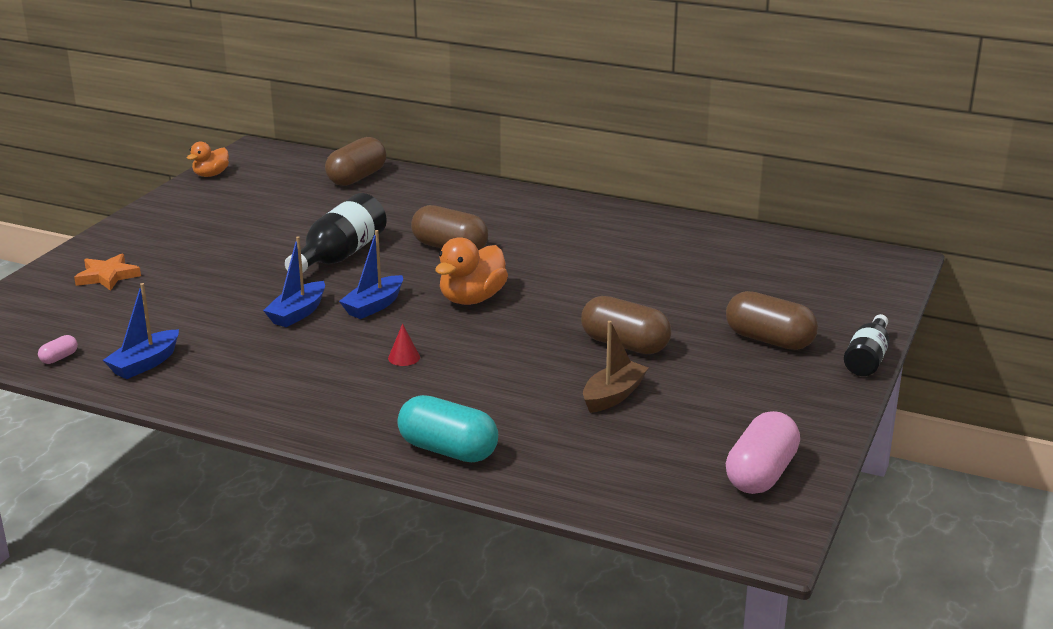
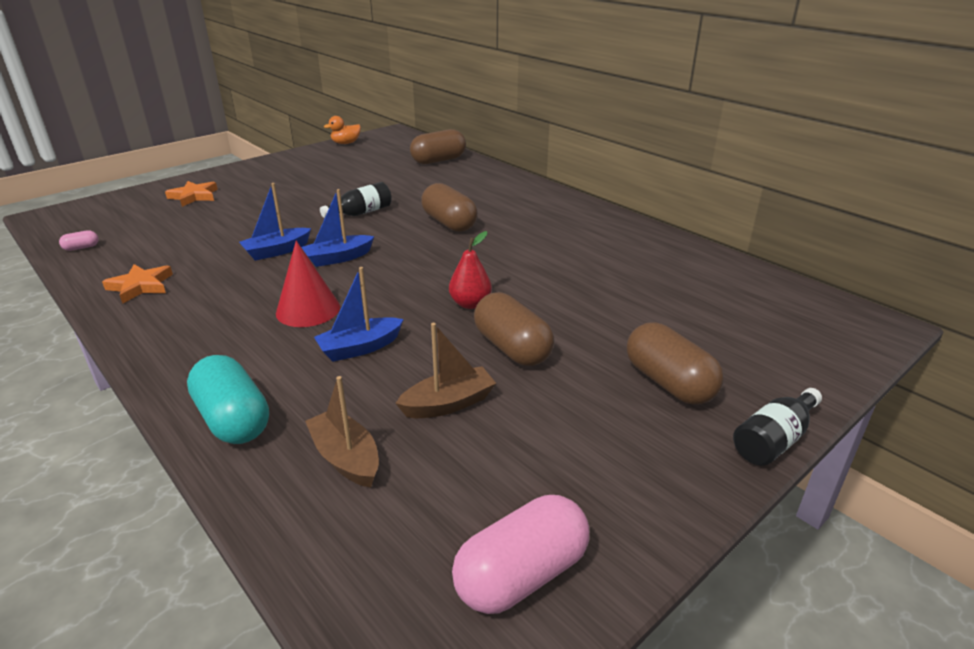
camera: 25 degrees right, 5 degrees up
blue boat [103,283,179,379] -> blue boat moved to [314,267,404,362]
black bottle [285,193,387,272] -> black bottle [320,182,392,218], size x0.64
red cone [388,324,420,366] -> red cone [276,241,340,327], size x2.06
orange duck [435,237,508,305] -> none
none -> orange star [102,264,173,304]
none -> brown boat [305,376,379,488]
none -> red pear [449,231,492,309]

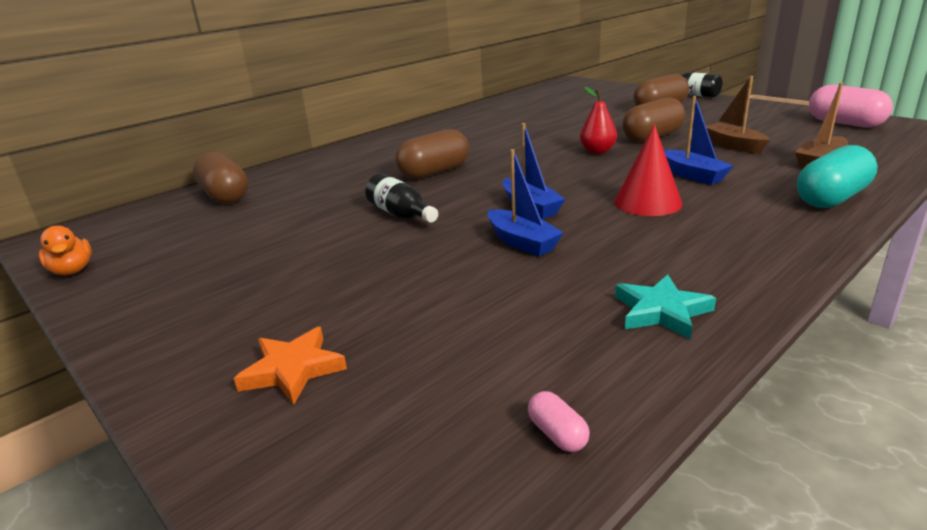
camera: 90 degrees left, 5 degrees down
orange star [102,264,173,304] -> turquoise star [615,274,716,340]

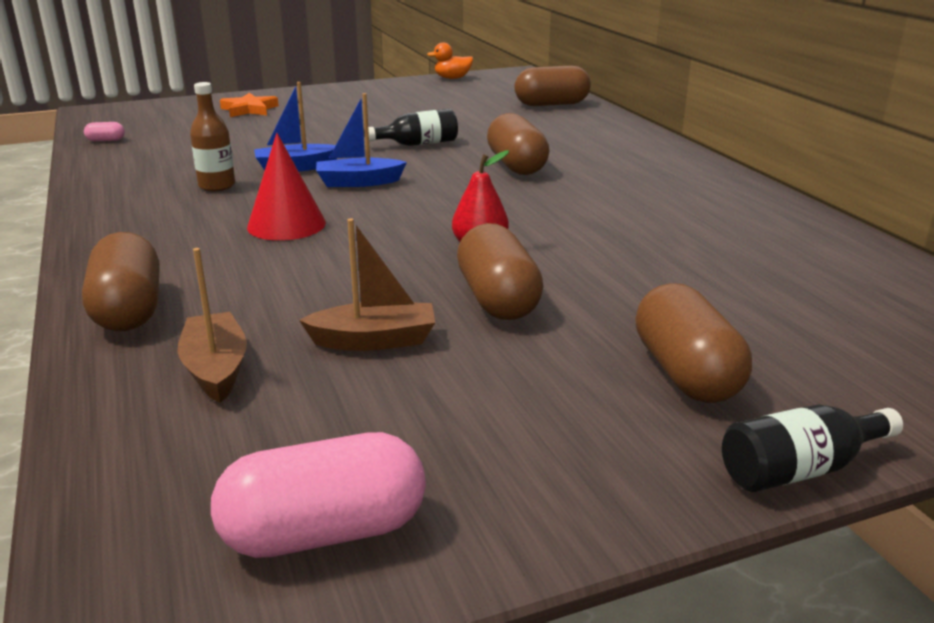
camera: 110 degrees right, 0 degrees up
turquoise star [615,274,716,340] -> none
blue boat [664,96,733,185] -> none
turquoise capsule [797,145,878,208] -> brown capsule [82,232,159,331]
none -> brown bottle [190,82,235,191]

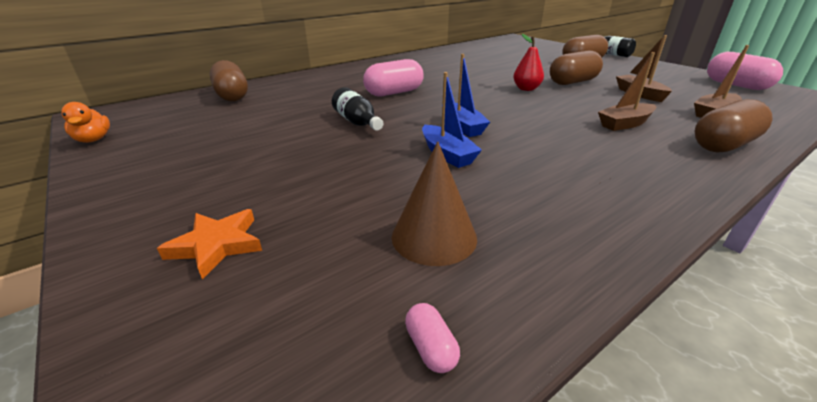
camera: 105 degrees left, 5 degrees up
brown bottle [190,82,235,191] -> none
red cone [247,133,326,241] -> none
brown capsule [487,113,549,175] -> pink capsule [363,59,424,96]
none -> brown cone [392,141,477,266]
none -> brown boat [598,52,656,131]

